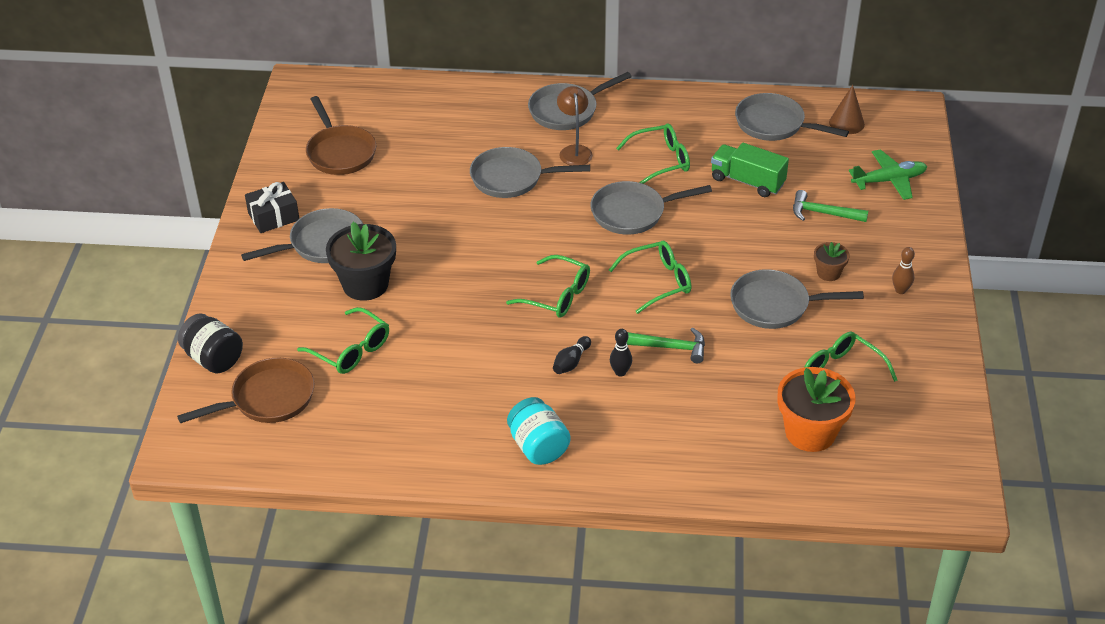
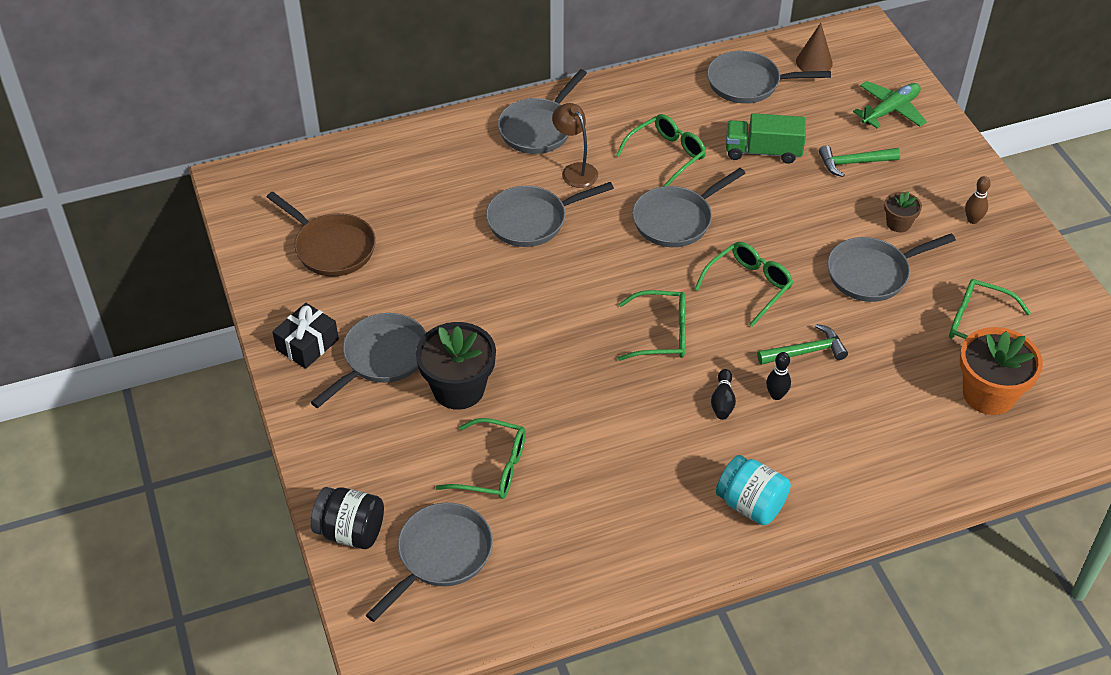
camera: 25 degrees left, 5 degrees up
brown pan [177,358,314,423] -> grey pan [366,503,493,622]

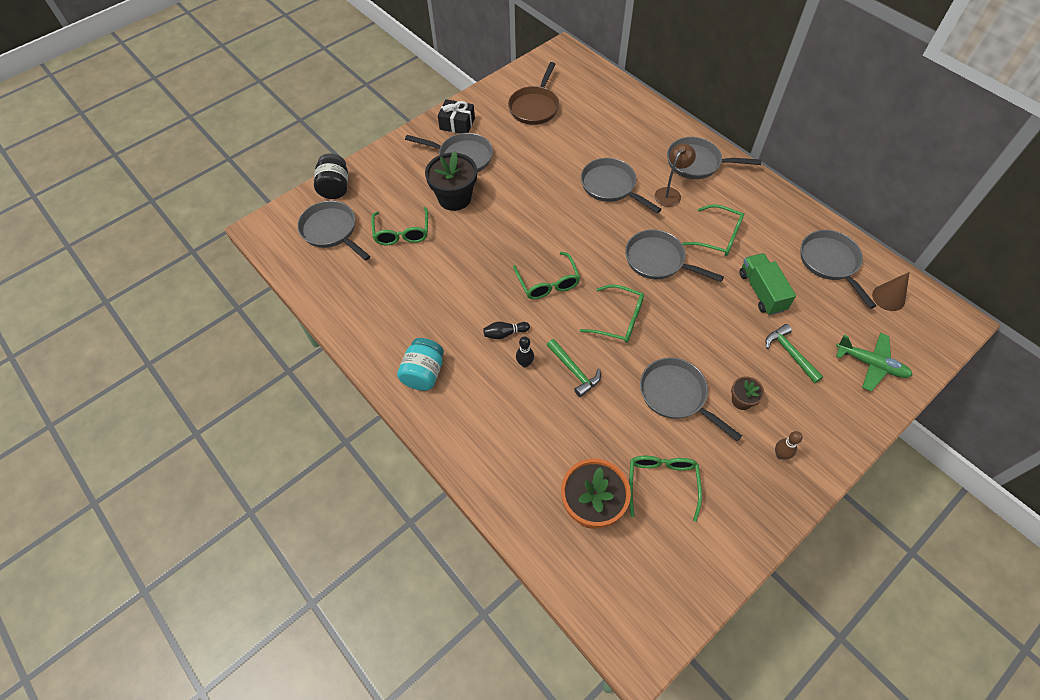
camera: 70 degrees right, 10 degrees up
grey pan [366,503,493,622] -> grey pan turned 150 degrees counterclockwise [297,201,370,261]

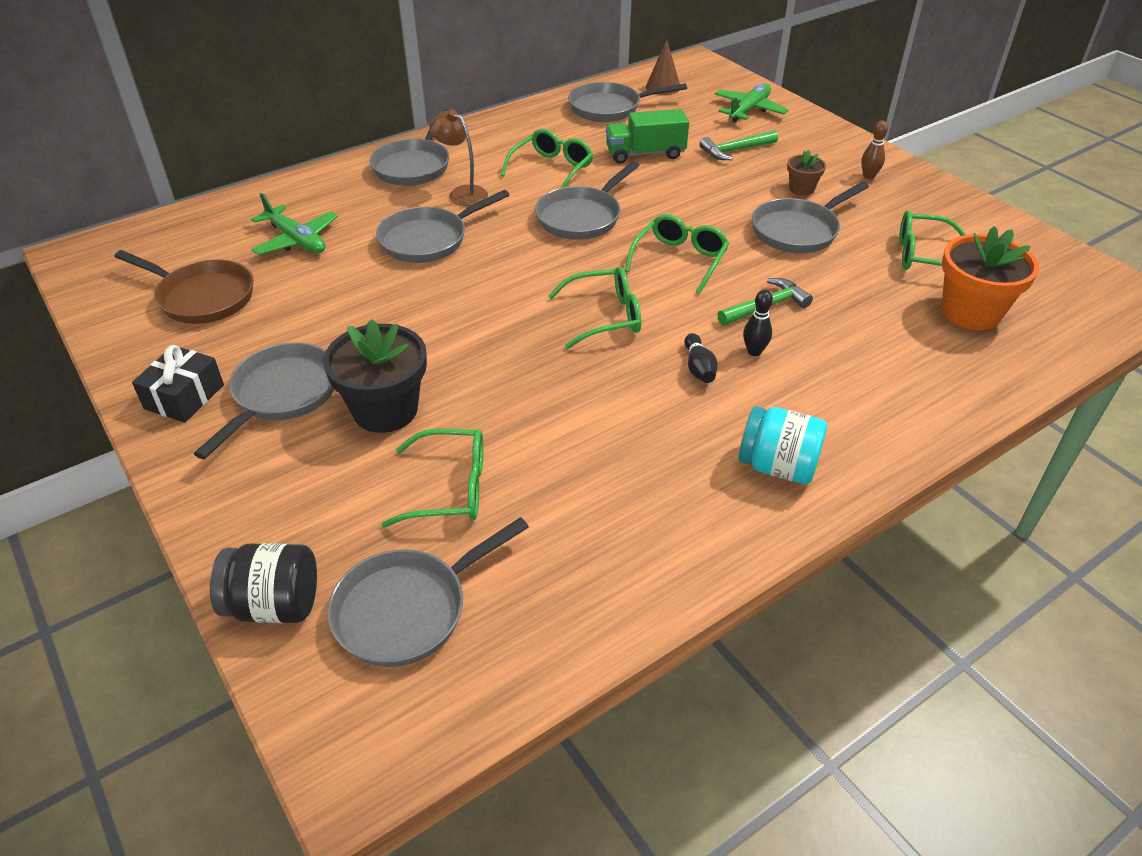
camera: 85 degrees left, 15 degrees down
none -> green plane [251,193,338,255]

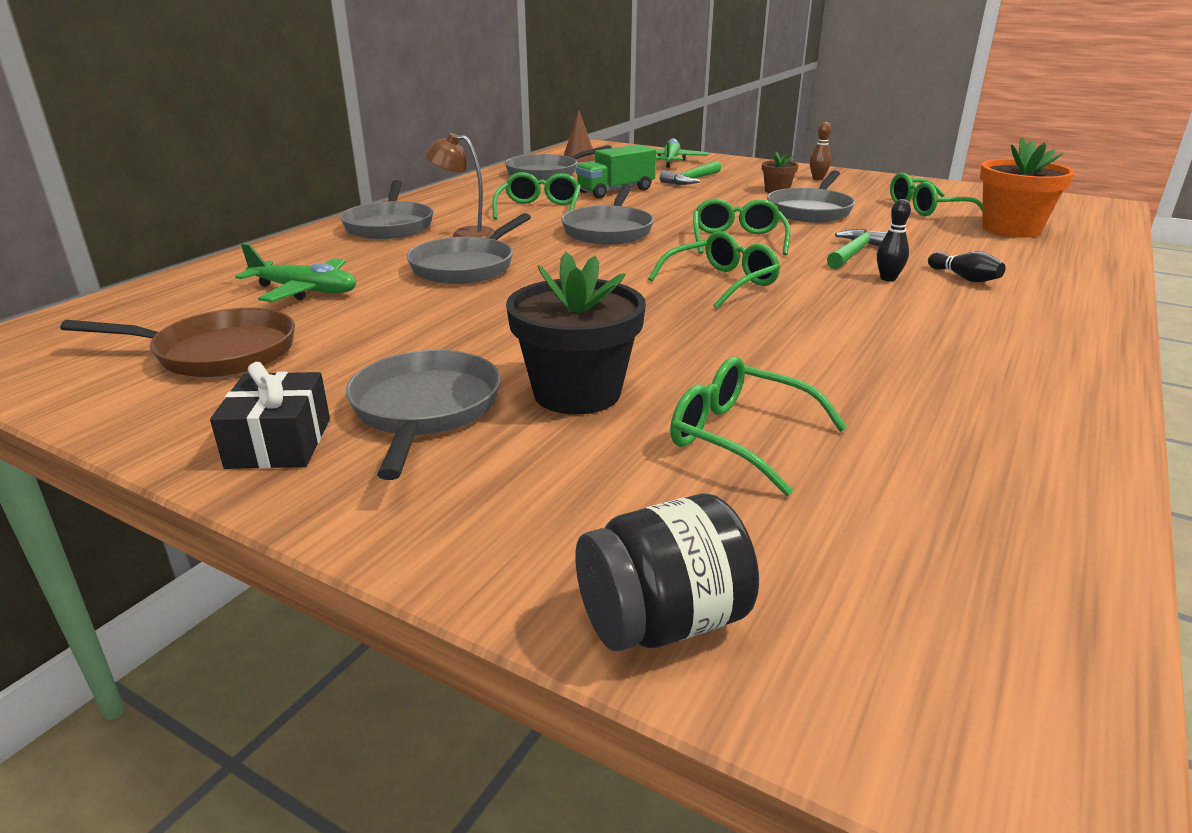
camera: 25 degrees left, 15 degrees down
grey pan [327,517,529,667] -> none
green glasses [381,429,483,527] -> green glasses turned 120 degrees counterclockwise [670,357,847,496]
black bowling pin [684,333,718,383] -> black bowling pin moved to [928,251,1005,282]
turquoise jar [738,406,827,484] -> none

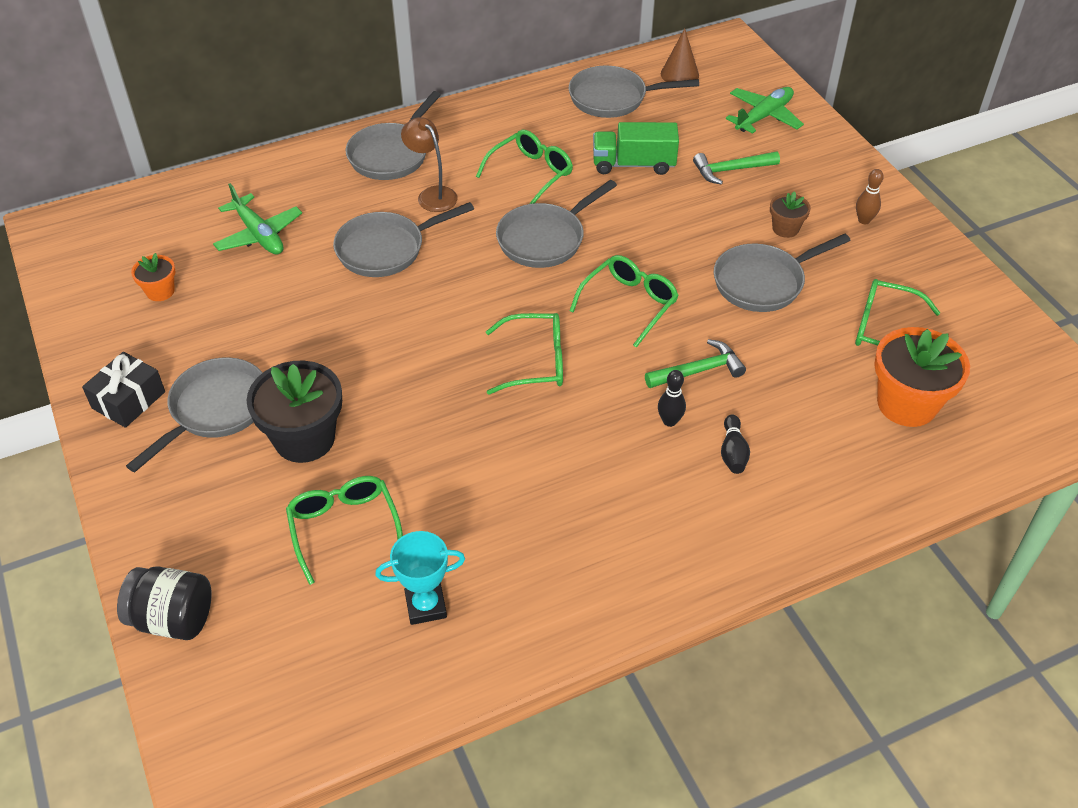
camera: 35 degrees right, 20 degrees up
brown pan [60,308,295,377] -> orange flower pot [131,253,176,301]
none -> turquoise trophy [375,531,465,625]

